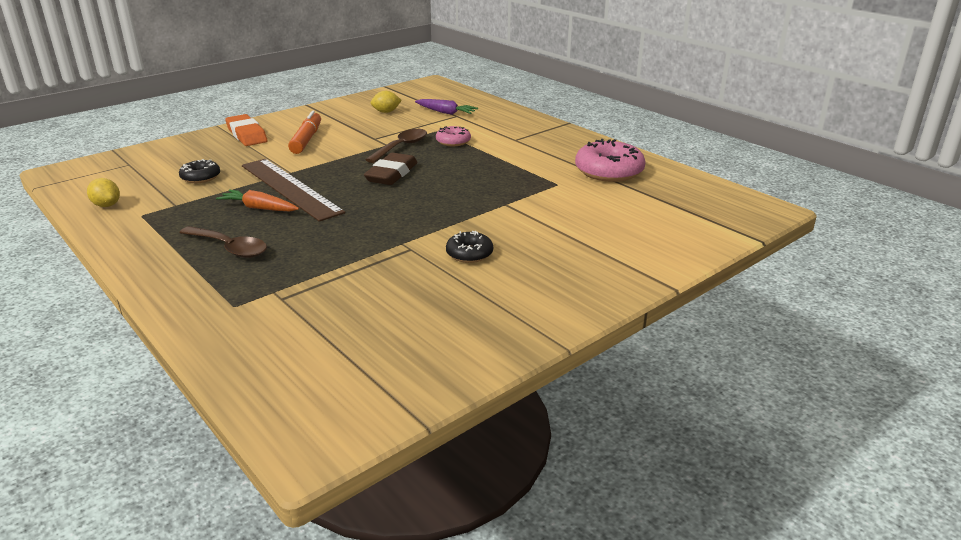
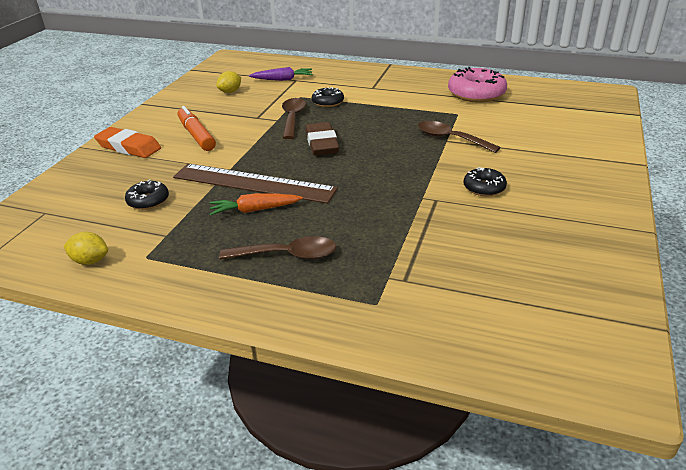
camera: 30 degrees left, 5 degrees up
pink donut [436,126,471,146] -> black donut [312,87,344,107]
none -> brown spoon [418,121,501,153]

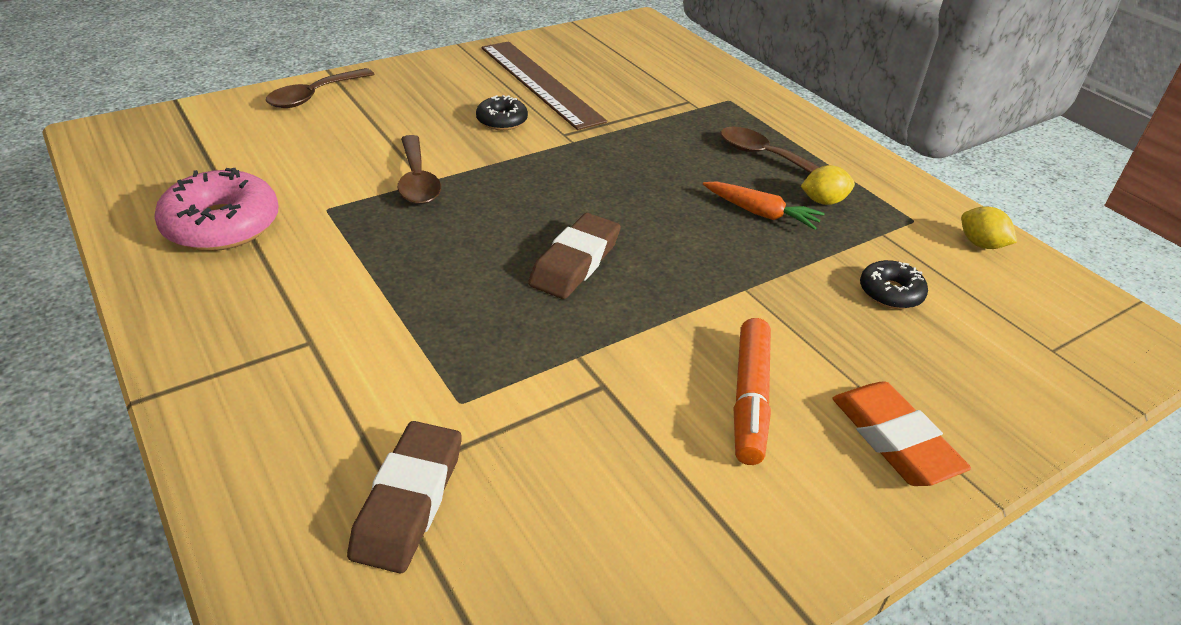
camera: 145 degrees left, 5 degrees up
brown ruler [173,164,338,204] -> brown ruler moved to [482,41,607,130]
yellow lemon [217,71,241,93] -> yellow lemon moved to [801,165,855,205]
purple carrot [249,67,313,81] -> brown eraser [347,421,462,574]
brown spoon [282,98,306,139] -> brown spoon moved to [266,68,374,108]
black donut [312,87,344,107] -> none

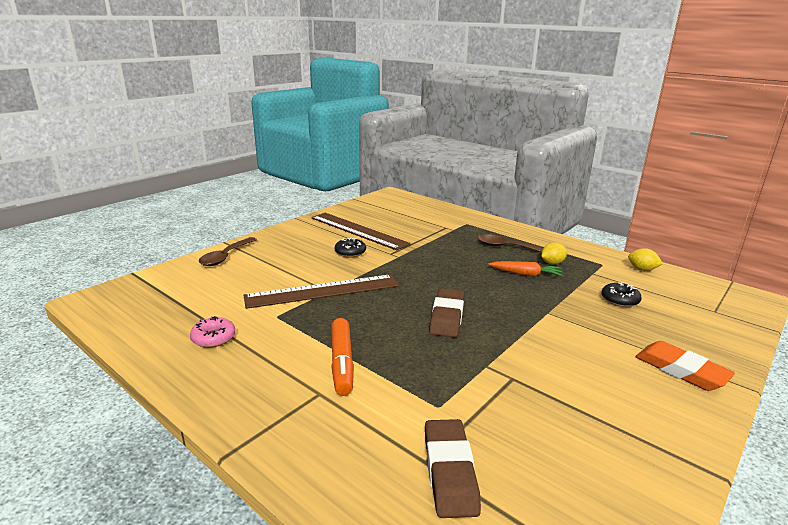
camera: 15 degrees left, 15 degrees down
pink donut [154,168,278,251] -> pink donut [190,316,236,348], size x0.56
brown spoon [397,135,441,204] -> brown ruler [244,274,399,309]
orange marker [733,318,771,465] -> orange marker moved to [331,318,354,396]

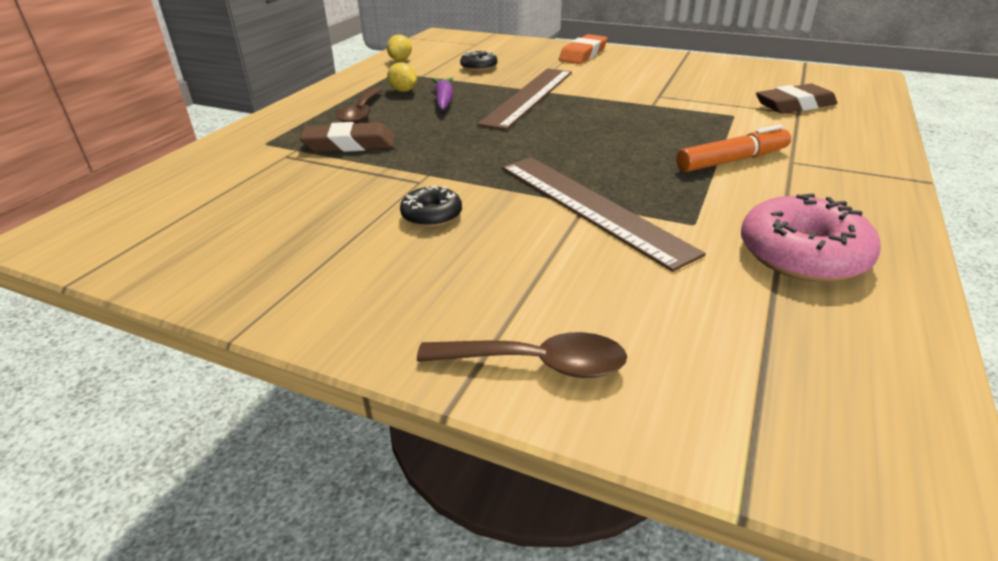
camera: 105 degrees left, 10 degrees up
pink donut [190,316,236,348] -> pink donut [741,193,881,282], size x1.79
brown ruler [311,213,411,250] -> brown ruler moved to [477,69,572,130]
brown eraser [429,288,464,337] -> brown eraser moved to [299,122,395,152]
orange carrot [488,261,563,277] -> purple carrot [431,78,453,110]

